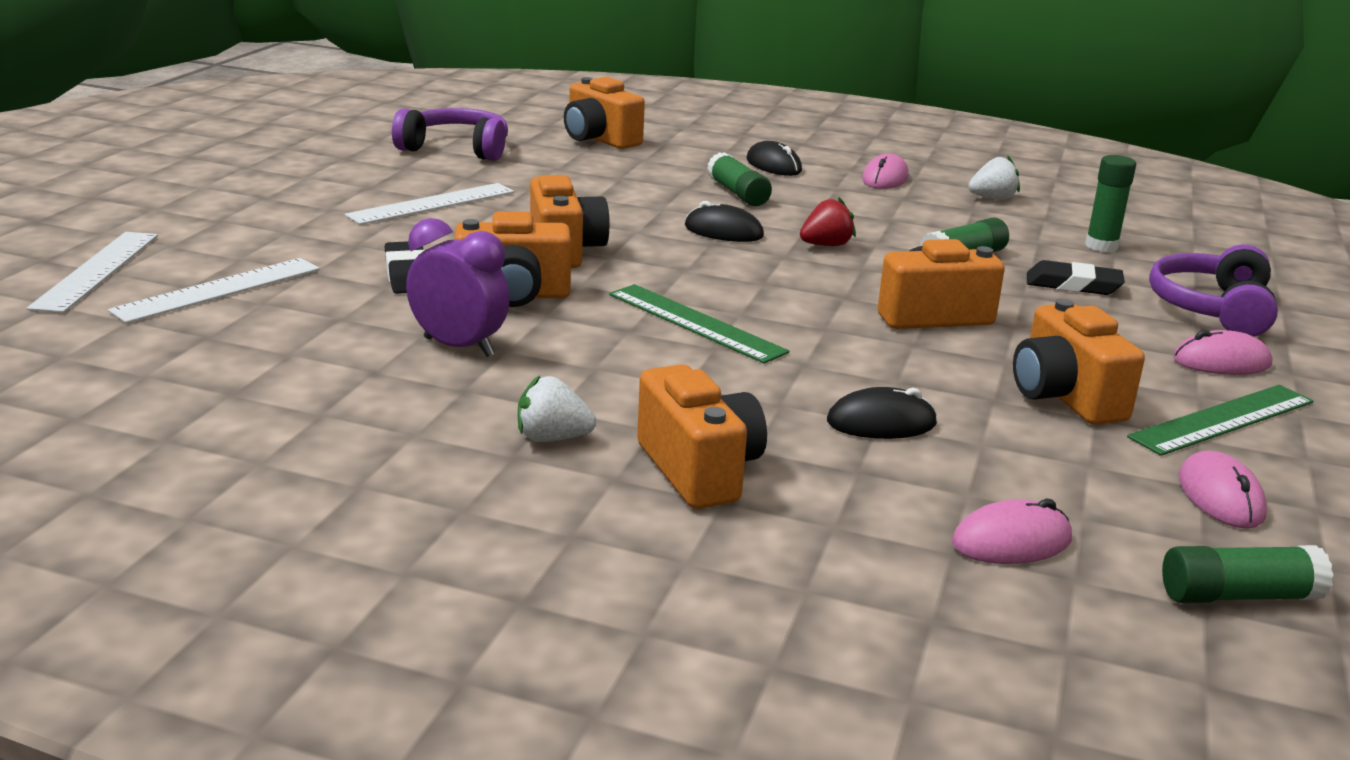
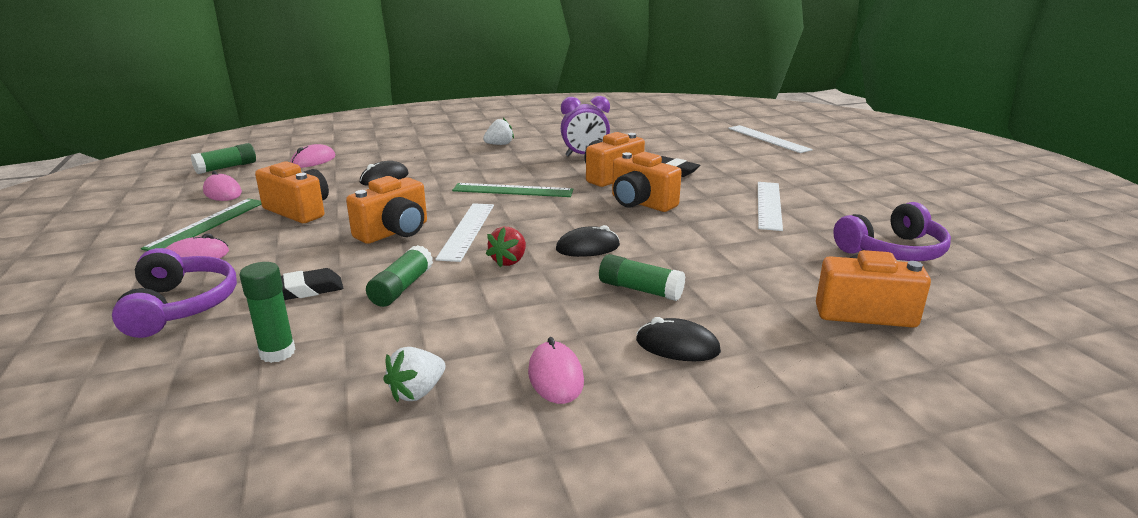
camera: 145 degrees right, 0 degrees up
white ruler [108,258,320,323] -> white ruler moved to [435,203,494,262]
orange camera [637,364,767,509] -> none

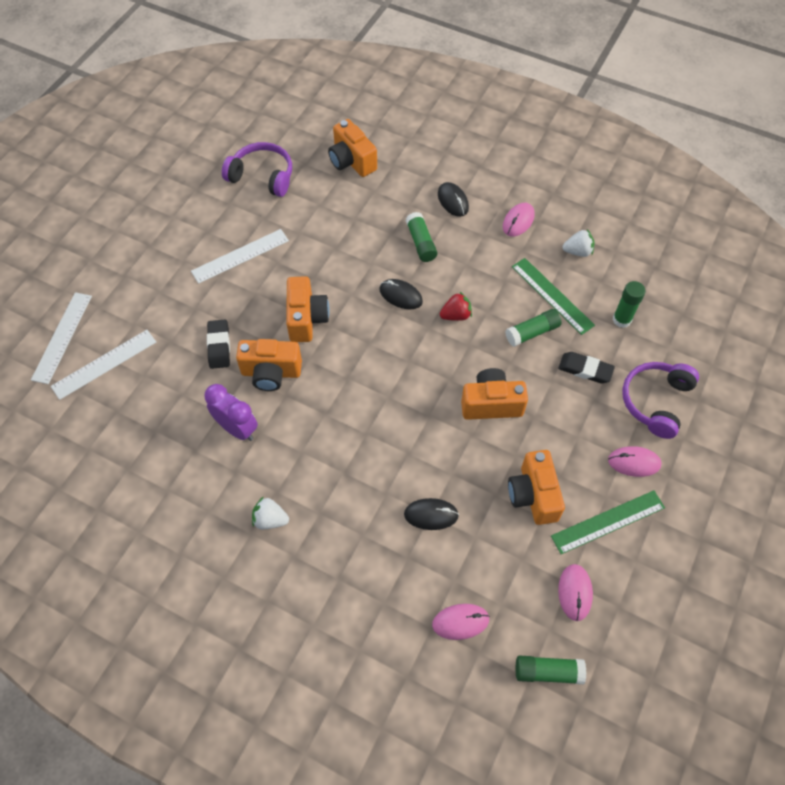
camera: 135 degrees left, 35 degrees up
white ruler [435,203,494,262] -> white ruler moved to [51,330,156,400]
green ruler [452,183,573,197] -> green ruler moved to [512,258,595,335]

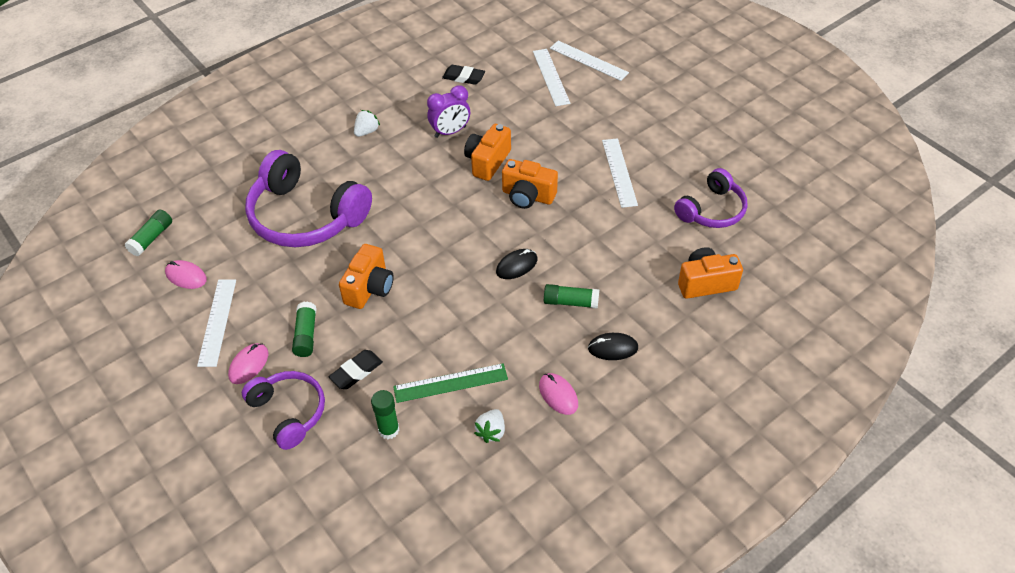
camera: 115 degrees right, 10 degrees down
black eraser [207,320,230,369] -> black eraser moved to [442,65,485,85]
black mouse [404,498,459,530] -> purple headphones [245,150,372,247]
pink mouse [432,604,490,640] -> none
red strawberry [440,292,472,321] -> none
green glue stick [505,309,562,347] -> green glue stick moved to [292,301,317,357]
orange camera [508,450,565,525] -> none
green ruler [551,490,665,554] -> white ruler [197,279,236,367]

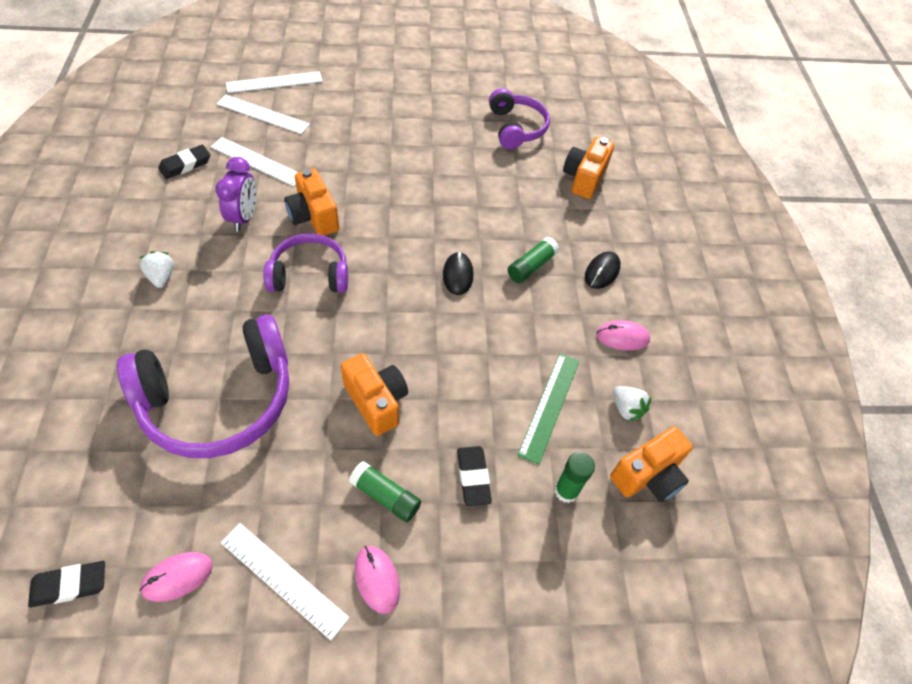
camera: 60 degrees left, 5 degrees up
green glue stick [124,210,172,256] -> black eraser [28,561,105,608]
purple headphones [242,371,325,450] -> purple headphones moved to [263,233,348,292]
orange camera [502,159,558,209] -> orange camera moved to [610,427,693,502]
white ruler [602,138,638,208] -> white ruler moved to [210,137,299,187]

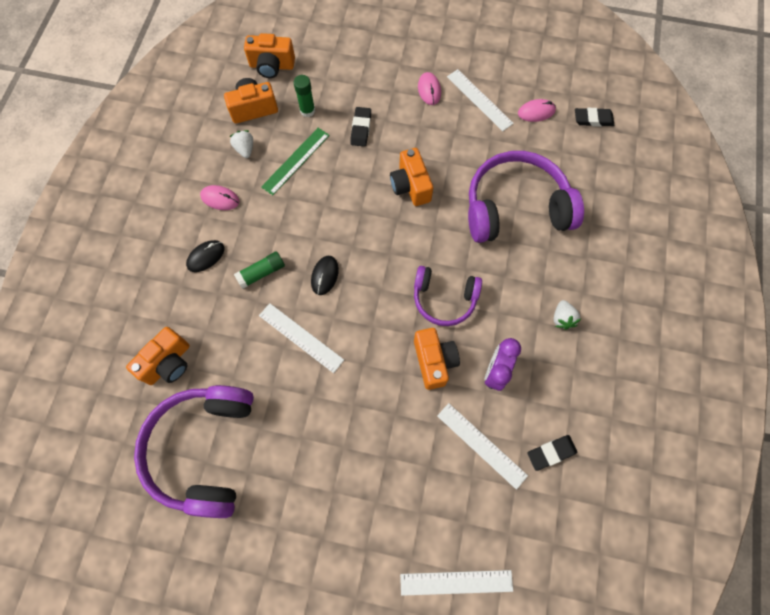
camera: 160 degrees left, 15 degrees up
white ruler [217,95,310,134] -> white ruler moved to [259,303,344,373]
green glue stick [349,461,421,522] -> none
purple headphones [489,88,550,149] -> purple headphones [134,385,254,518], size x1.70
none -> orange camera [244,33,295,78]

